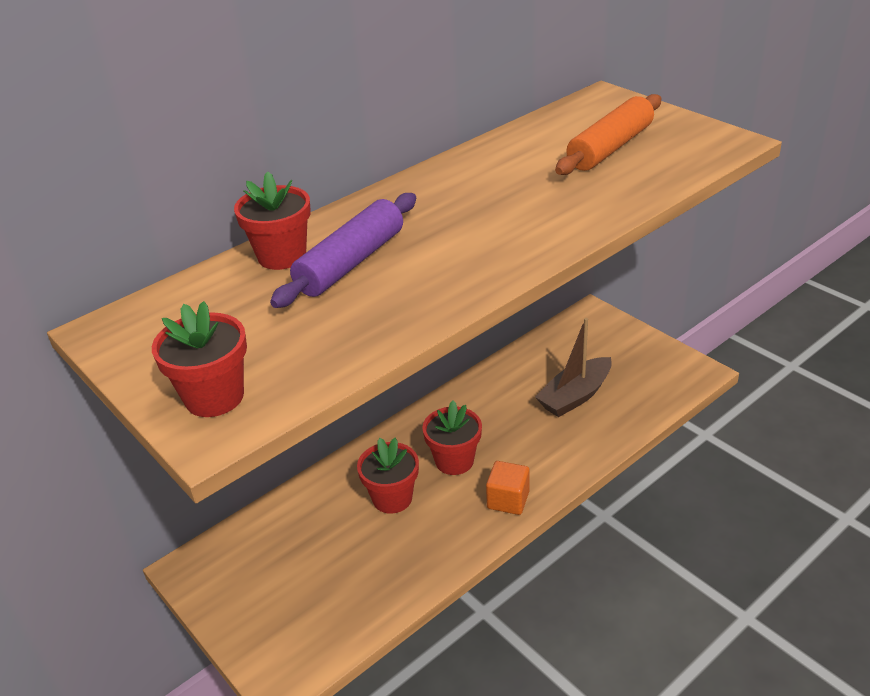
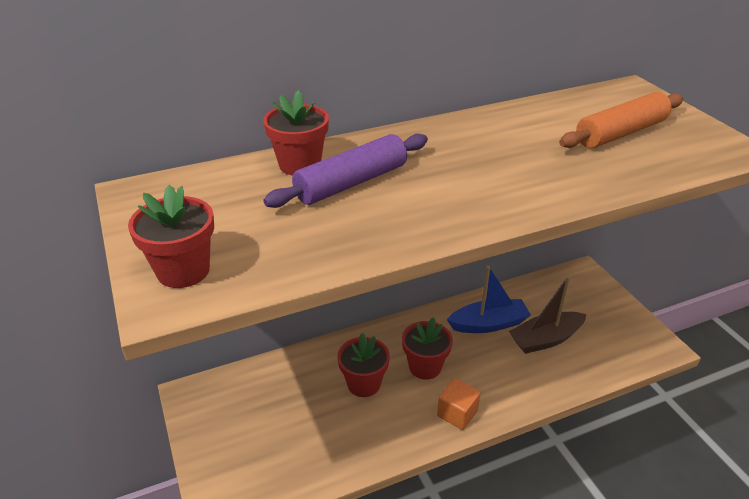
camera: 15 degrees right, 0 degrees up
none -> blue boat [447,266,531,333]

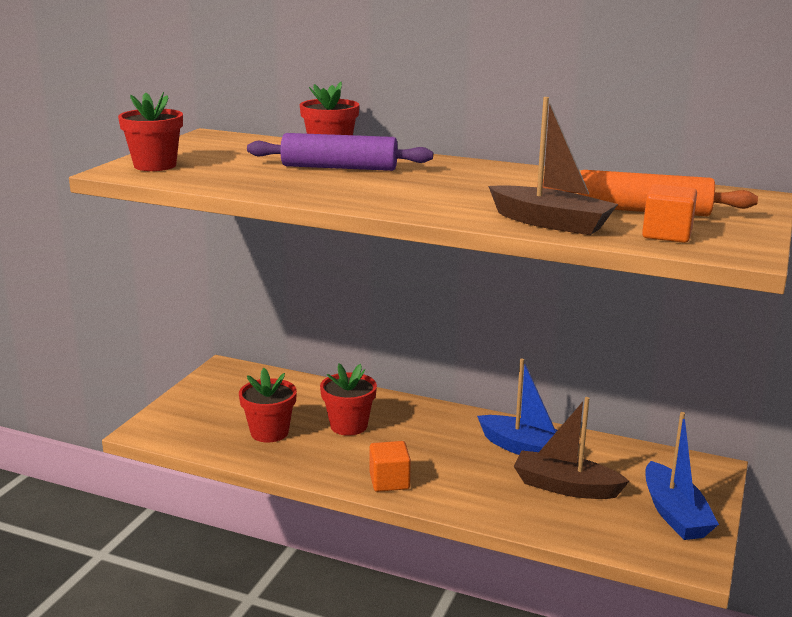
camera: 45 degrees right, 15 degrees down
red flower pot [402,317,453,380] -> red flower pot moved to [239,368,297,443]
none -> brown boat [488,97,618,235]
none -> orange cube [642,184,697,243]
none -> blue boat [645,412,719,540]

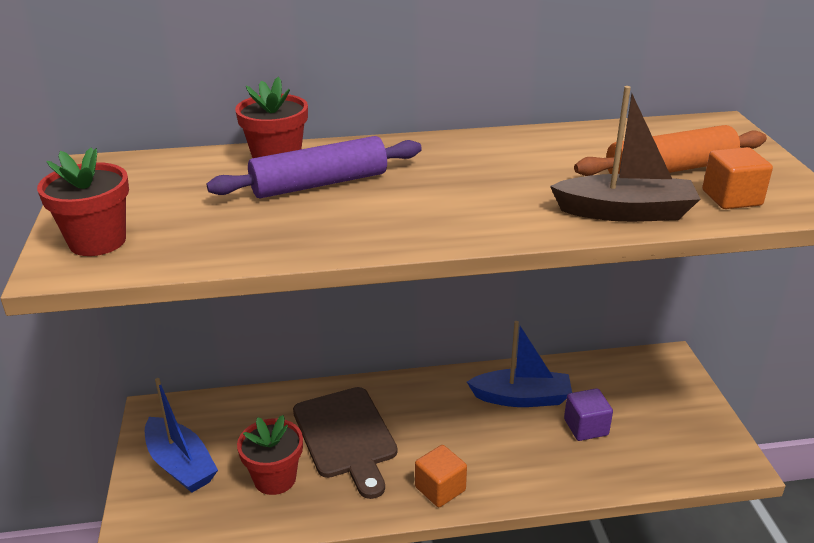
camera: 30 degrees left, 10 degrees up
red flower pot [320,363,377,436] -> brown cutting board [293,387,397,499]
brown boat [514,397,630,499] -> purple cube [564,388,613,441]
blue boat [645,412,719,540] -> blue boat moved to [145,378,218,493]

